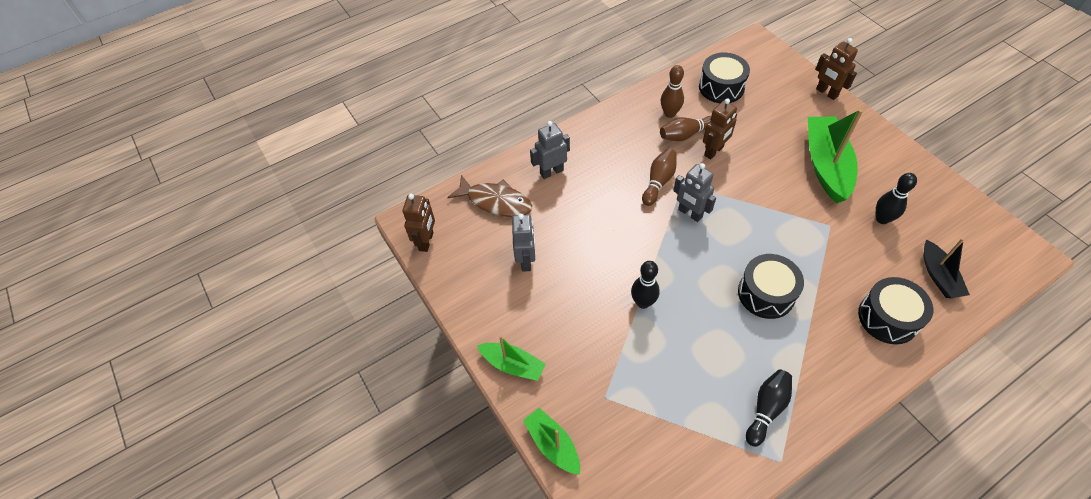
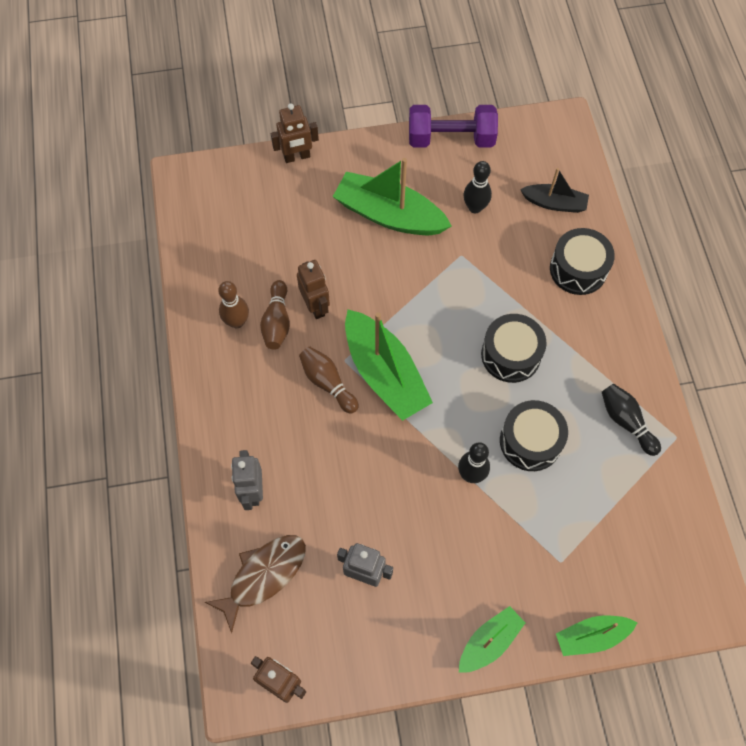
camera: 70 degrees left, 10 degrees up
grey robot [673,163,716,222] -> green boat [345,310,433,421]
black drum [699,53,750,103] -> black drum moved to [500,400,568,471]
none -> purple dumbbell [409,105,498,148]

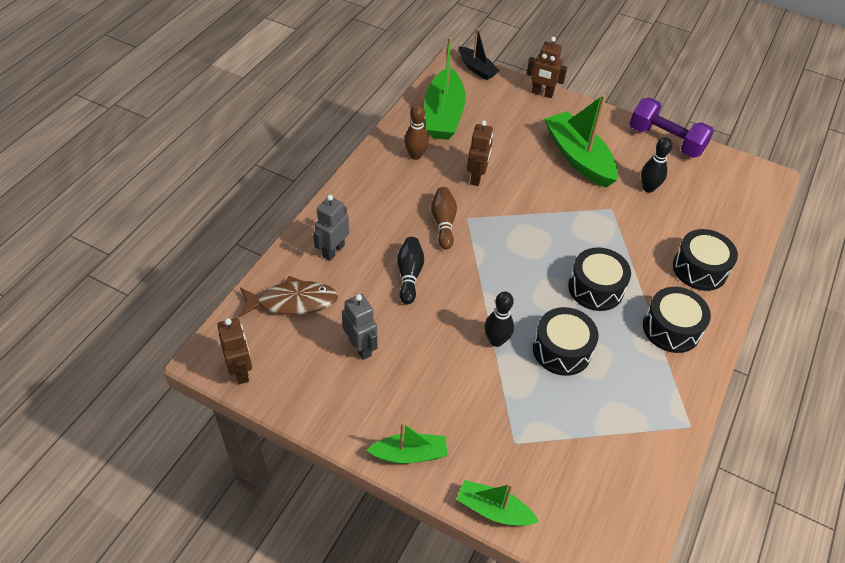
camera: 35 degrees right, 15 degrees down
brown bowling pin [260,280,290,350] -> none
green boat [345,310,433,421] -> green boat moved to [424,37,466,140]
black boat [520,168,589,213] -> black boat moved to [459,27,500,80]
black bowling pin [602,383,661,456] -> black bowling pin moved to [397,237,424,304]
none -> black drum [643,287,711,353]

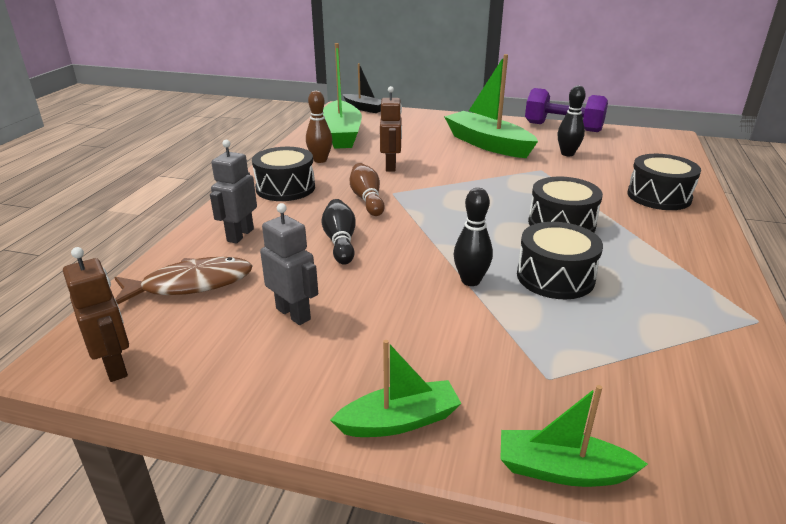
camera: 10 degrees left, 20 degrees down
brown robot [527,37,567,98] -> none
black drum [643,287,711,353] -> black drum moved to [252,147,315,201]

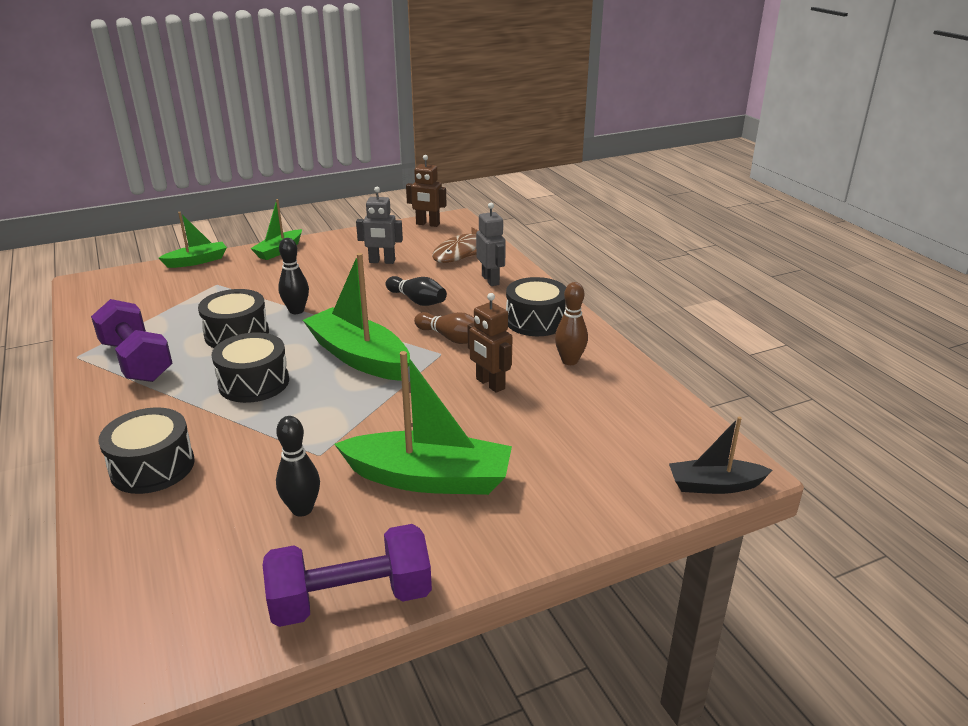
camera: 140 degrees right, 0 degrees up
green boat [323,43,362,149] -> green boat moved to [303,253,410,381]
none -> purple dumbbell [91,299,173,382]

